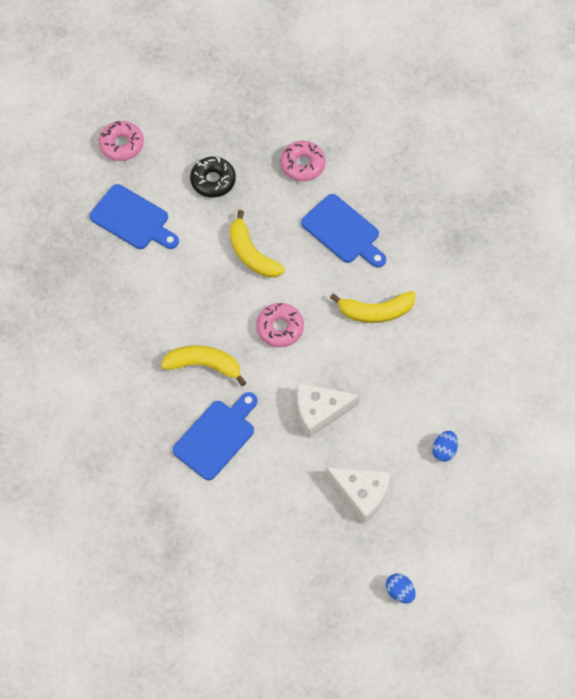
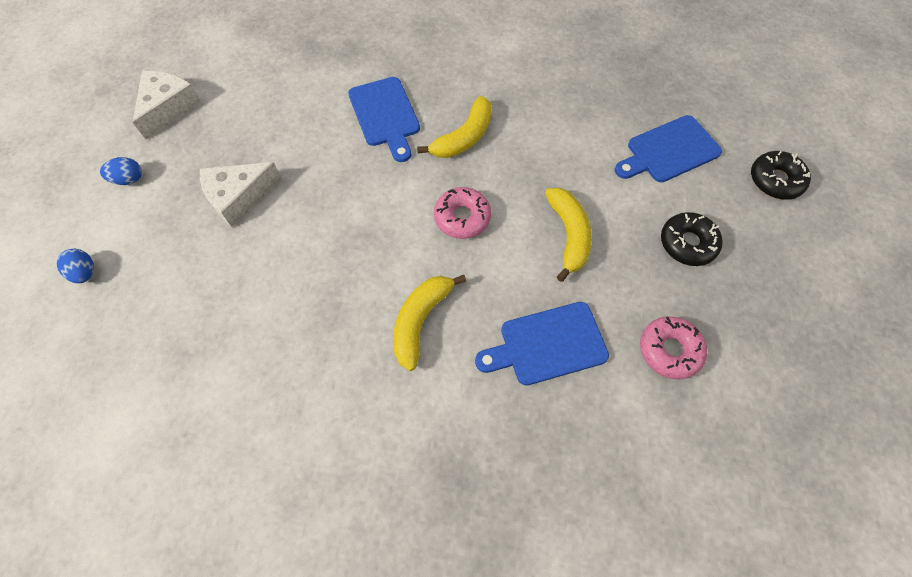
camera: 120 degrees right, 0 degrees up
pink donut [99,121,144,161] -> black donut [751,151,811,200]
yellow banana [230,210,285,278] -> yellow banana turned 90 degrees clockwise [545,188,592,282]
white cheese [297,382,360,438] -> white cheese moved to [132,71,202,140]
blue egg [432,431,458,462] -> blue egg moved to [57,249,94,283]

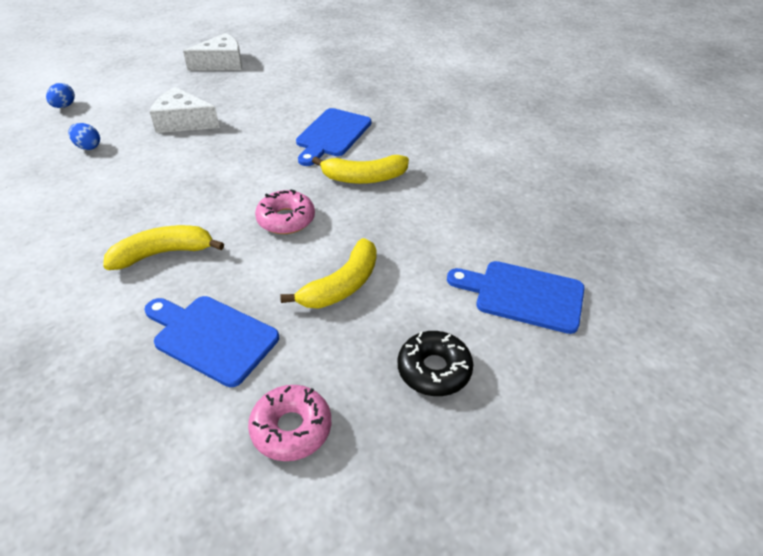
camera: 45 degrees right, 20 degrees down
blue egg [100,157,142,185] -> blue egg moved to [68,123,100,150]
black donut [751,151,811,200] -> none

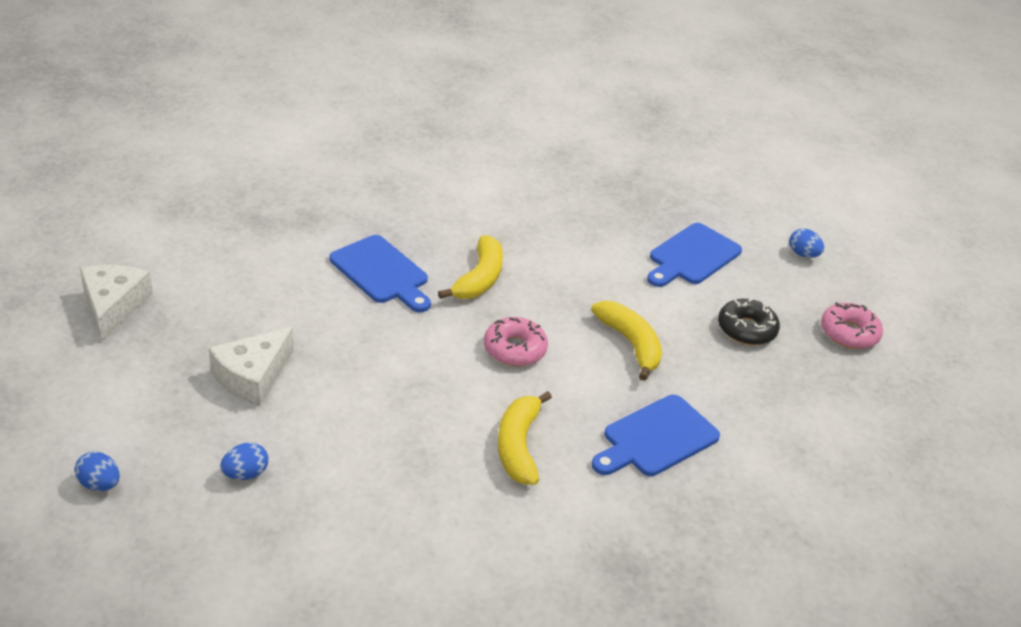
camera: 70 degrees left, 5 degrees down
pink donut [248,385,331,461] -> pink donut moved to [821,302,883,349]
none -> blue egg [789,229,824,258]

